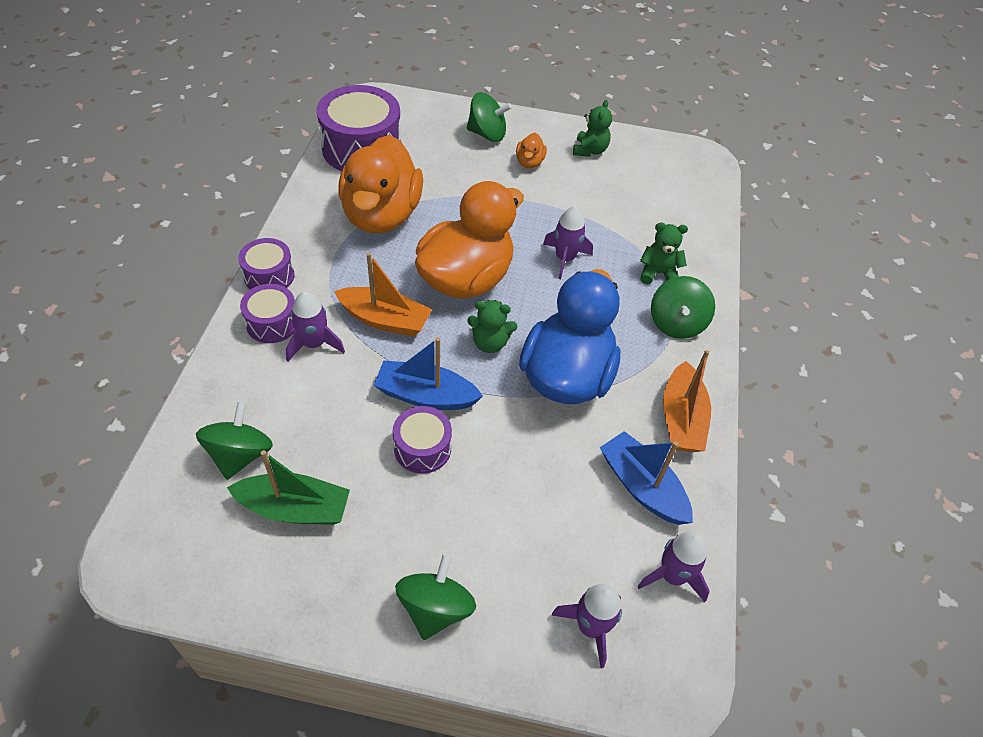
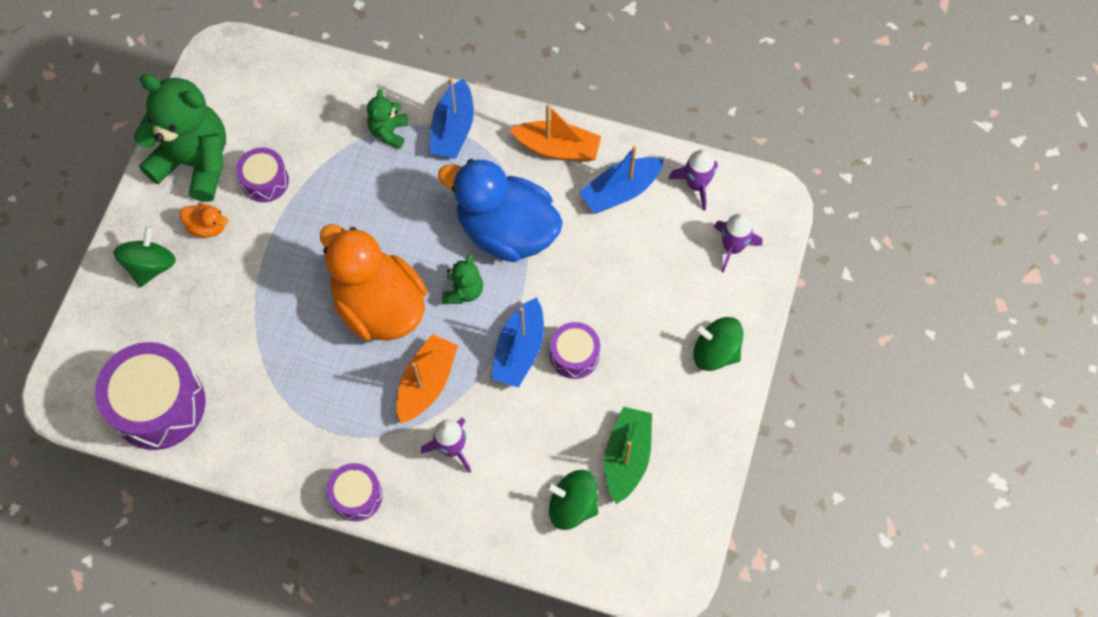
camera: 80 degrees left, 15 degrees up
purple drum [240,284,295,343] -> purple drum moved to [236,147,289,202]
orange duck [338,135,423,233] -> none
purple rocket [543,206,593,279] -> none
green teddy bear [573,100,612,157] -> green teddy bear [134,74,226,202], size x2.13
green spinning top [651,276,715,339] -> blue boat [430,77,474,159]

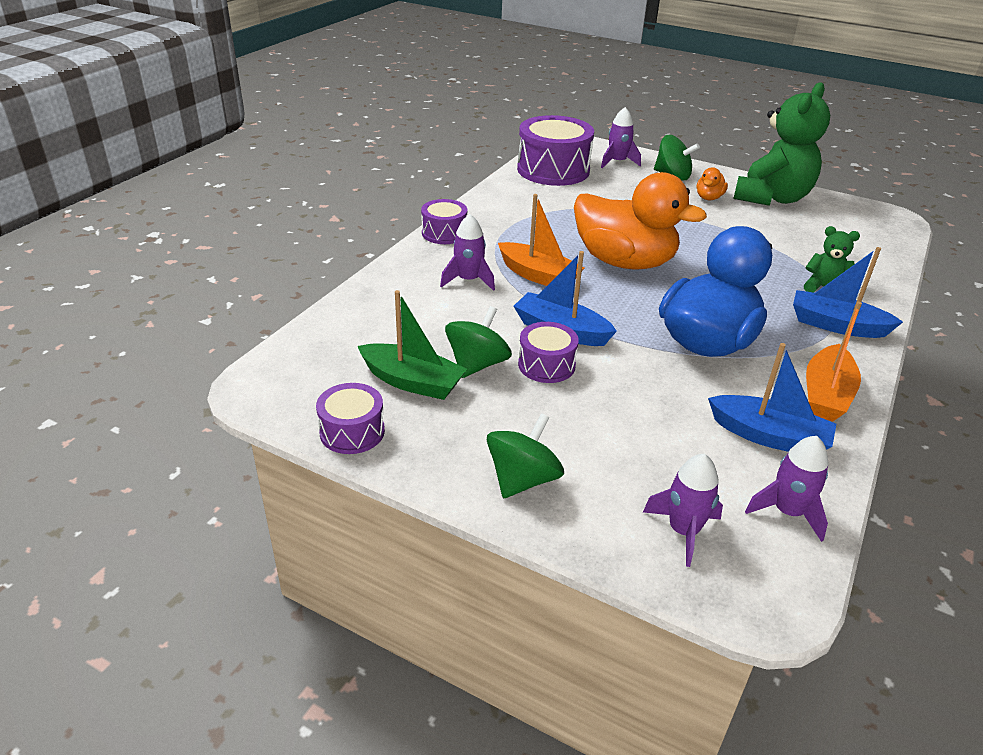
camera: 100 degrees right, 30 degrees down
purple drum [236,147,289,202] -> purple drum moved to [316,383,385,454]
orange duck [320,224,427,341] -> orange duck turned 60 degrees clockwise [574,172,707,270]
green teddy bear [442,255,483,304] -> none
green spinning top [546,470,599,530] -> green spinning top moved to [445,306,512,378]
blue boat [579,146,664,213] -> blue boat turned 135 degrees clockwise [708,343,836,452]
none -> purple rocket [601,107,641,168]

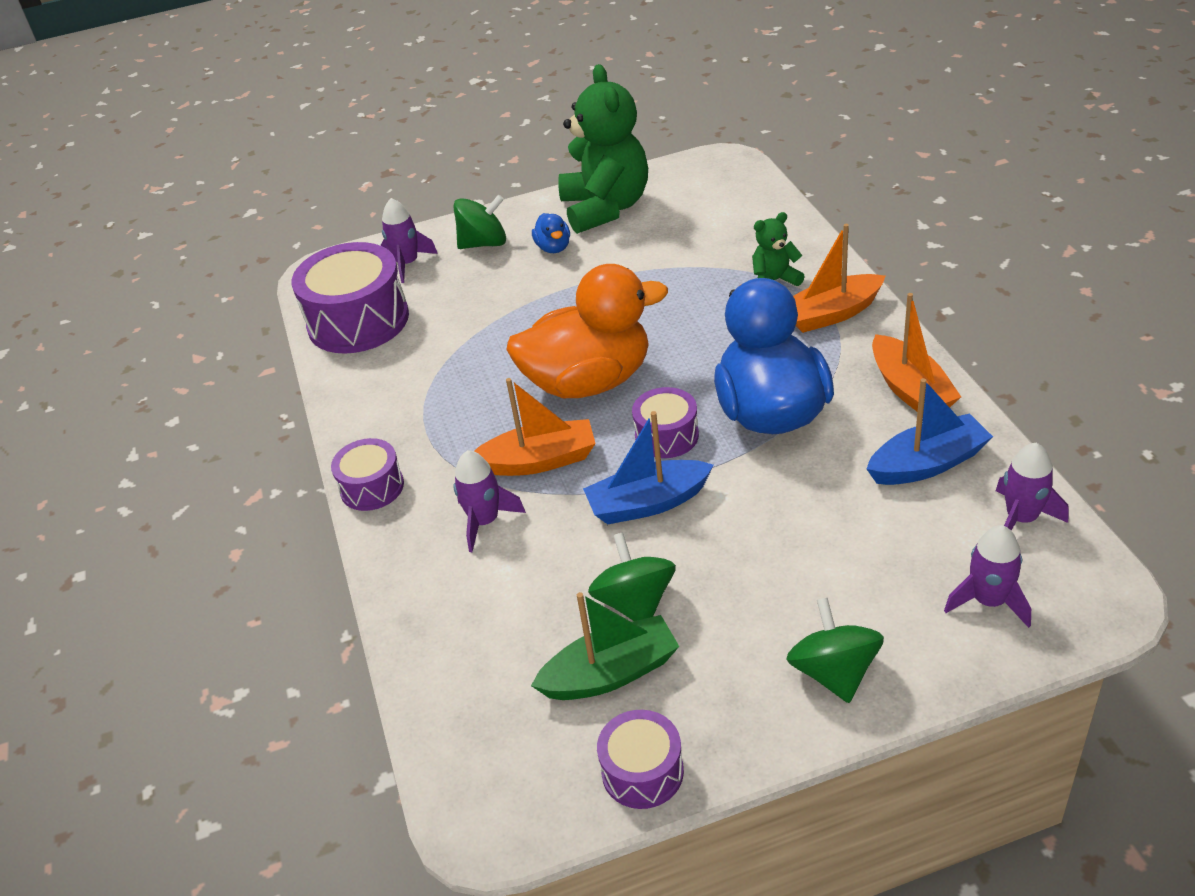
camera: 40 degrees left, 5 degrees up
purple drum [518,322,579,383] -> purple drum moved to [632,387,699,458]
orange duck [697,167,728,200] -> blue duck [532,213,570,253]
blue boat [793,247,903,338] -> orange boat [793,224,885,333]

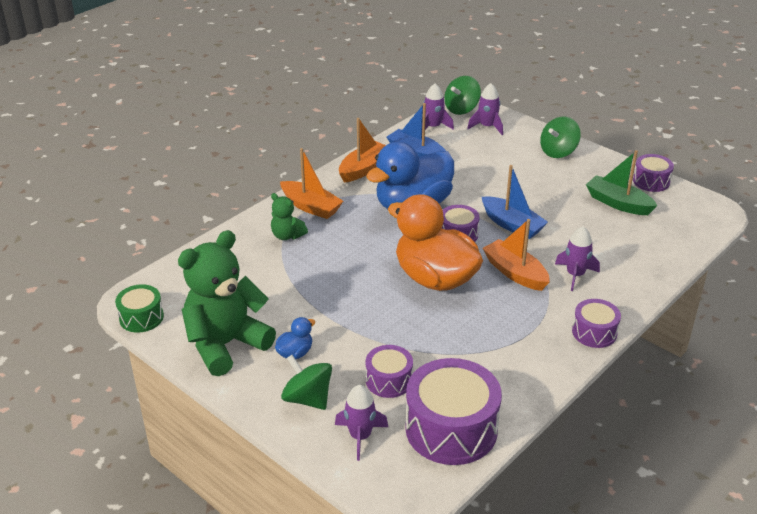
camera: 125 degrees left, 5 degrees down
green spinning top [588,532,676,621] -> green spinning top moved to [444,76,481,115]
none -> green drum [115,284,164,333]
none -> purple drum [366,345,413,398]

